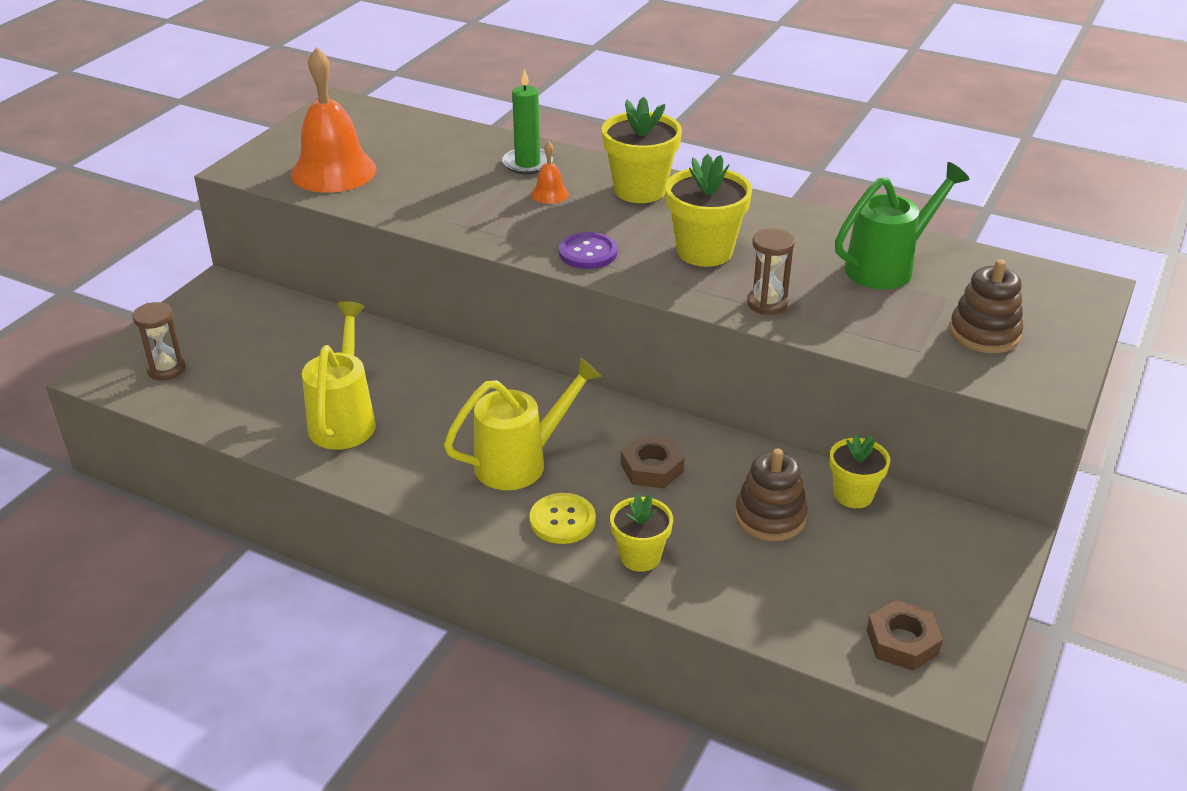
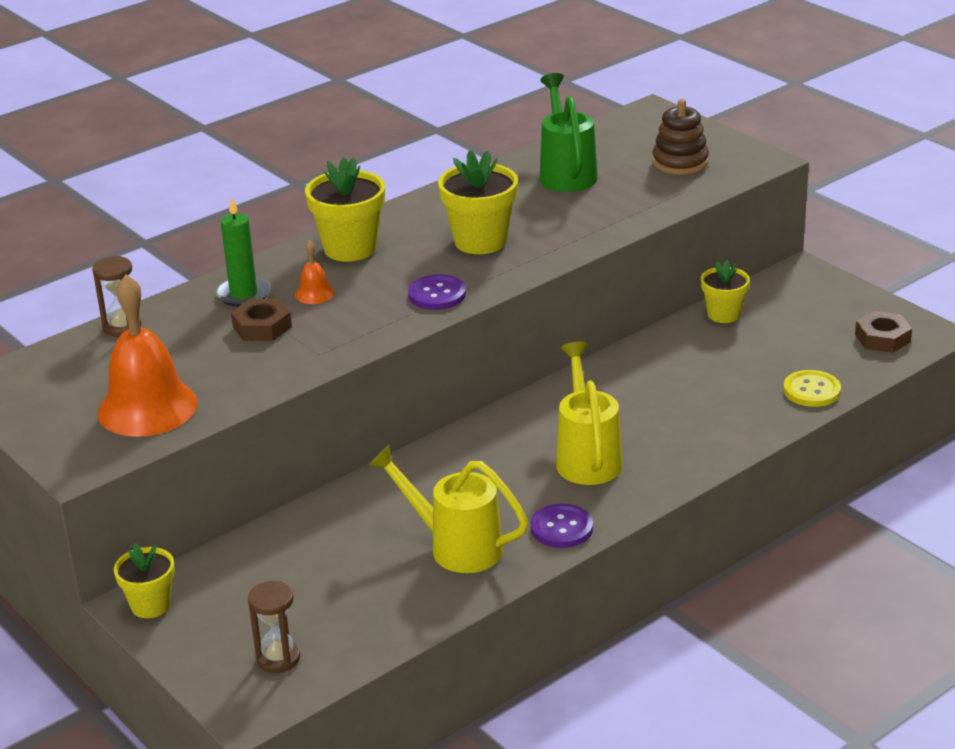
camera: 65 degrees left, 5 degrees down
yellow button [530,493,596,544] -> yellow button moved to [783,370,841,407]
yellow flower pot [610,494,673,572] -> yellow flower pot moved to [114,543,175,618]
brown nut [621,435,684,488] -> brown nut moved to [231,299,292,341]
brown stacking toy [735,449,808,541] -> none
brown hourglass [747,228,795,315] -> brown hourglass moved to [92,256,141,337]
none -> purple button [531,504,593,548]

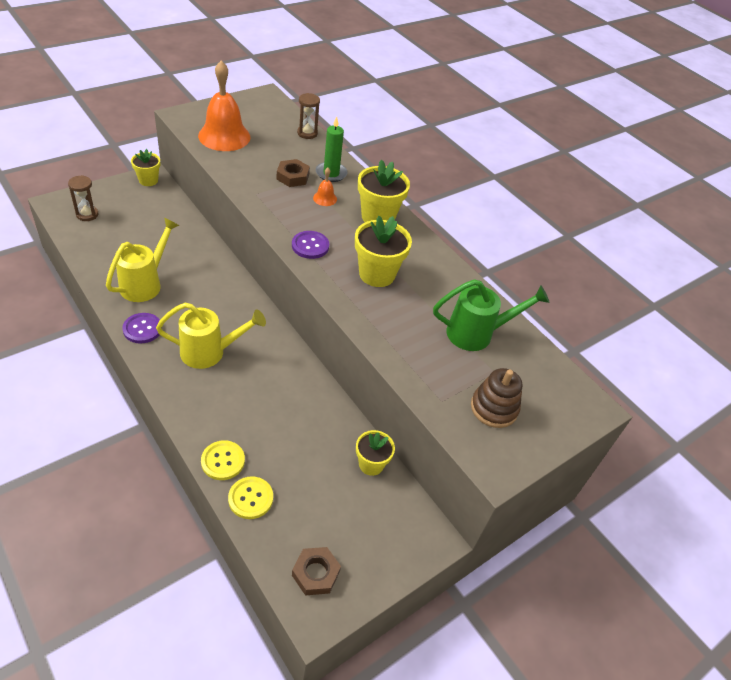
camera: 85 degrees right, 15 degrees up
none -> yellow button [201,440,245,480]

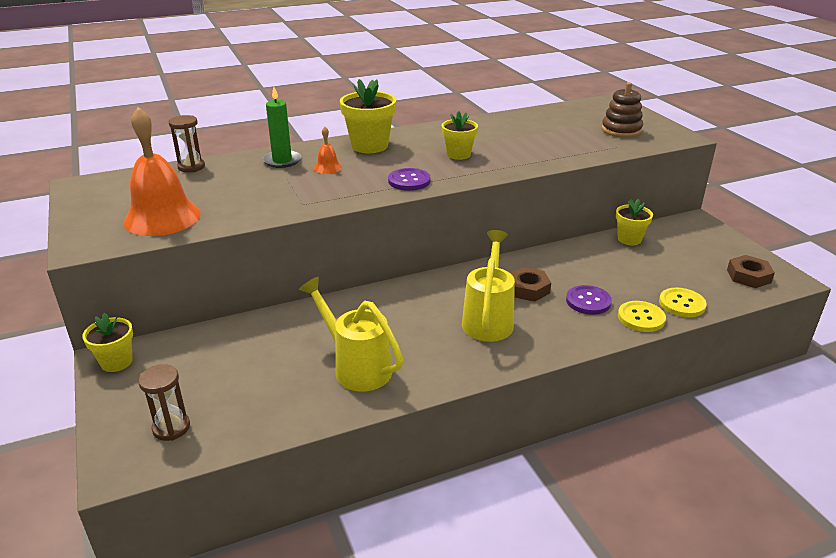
camera: 70 degrees left, 15 degrees down
purple button [122,313,160,344] -> purple button moved to [566,285,612,315]
brown nut [277,159,310,187] -> brown nut moved to [510,267,551,302]
yellow flower pot [355,216,412,287] -> yellow flower pot [442,111,478,160], size x0.64
green watering can [433,279,550,351] -> none

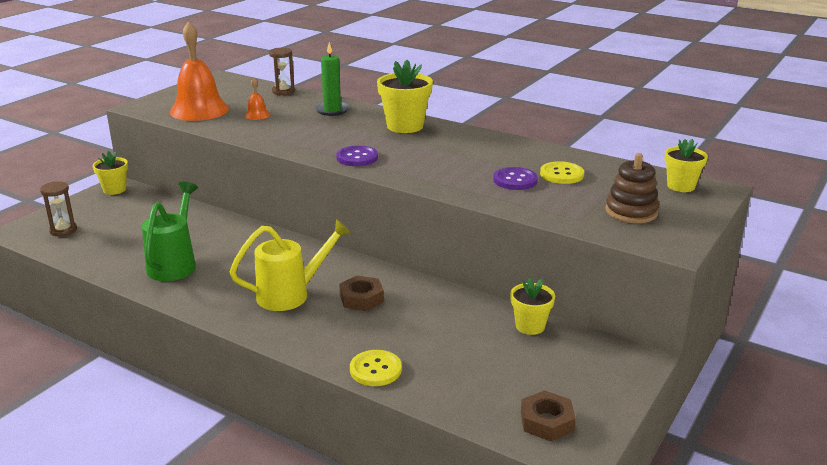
camera: 55 degrees right, 5 degrees down
yellow watering can [299,277,403,392] -> green watering can [142,182,198,281]
orange bell [314,127,342,174] -> orange bell moved to [244,78,270,120]
yellow flower pot [442,111,478,160] -> yellow flower pot moved to [665,139,708,192]
purple button [566,285,612,315] -> purple button moved to [493,167,538,190]
yellow button [659,287,707,317] -> yellow button moved to [540,161,584,184]

